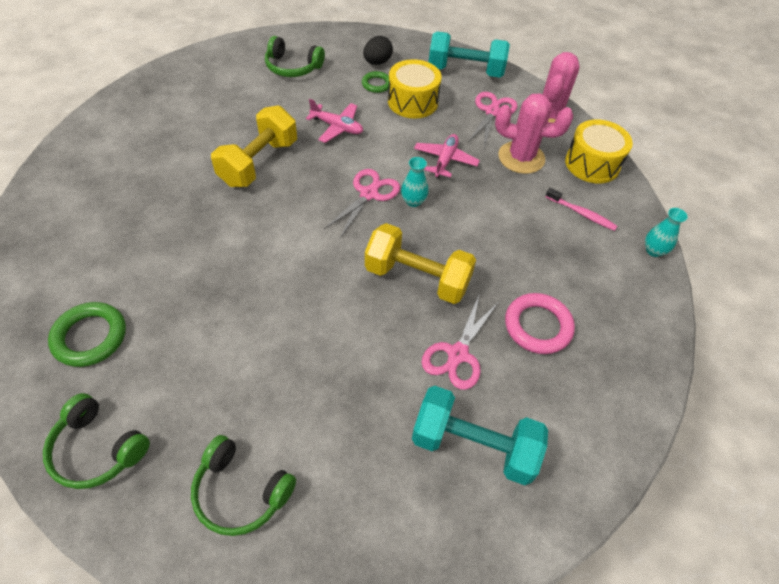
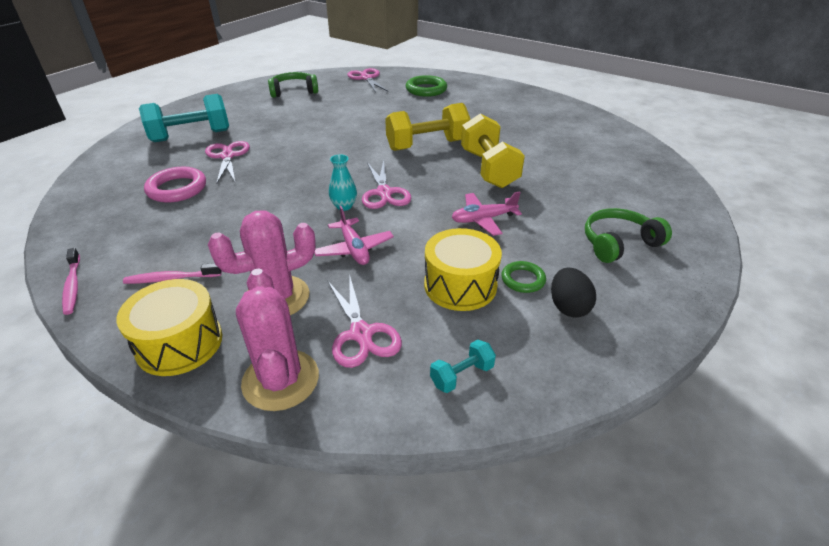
camera: 140 degrees right, 15 degrees down
green headphones [43,393,150,489] -> pink scissors [347,68,388,92]
yellow dumbbell [365,223,476,304] -> yellow dumbbell moved to [385,103,471,151]
turquoise dumbbell [429,31,510,78] -> turquoise dumbbell [430,340,496,393], size x0.46
turquoise vase [645,208,688,257] -> pink toothbrush [62,248,80,315]

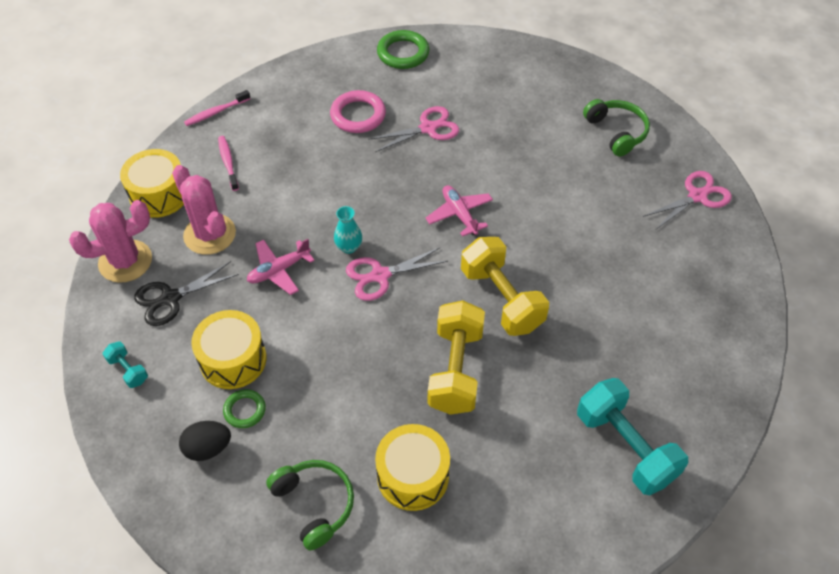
camera: 80 degrees right, 15 degrees up
turquoise dumbbell [139,94,229,142] -> turquoise dumbbell moved to [577,378,688,495]
pink scissors [327,274,402,368] -> black scissors [134,261,239,326]
green ring [406,75,447,97] -> green ring moved to [377,30,430,69]
pink plane [451,192,522,236] -> pink plane moved to [426,185,493,237]
yellow dumbbell [461,113,525,188] -> yellow dumbbell turned 60 degrees counterclockwise [428,300,485,415]
none -> yellow drum [375,424,450,511]

